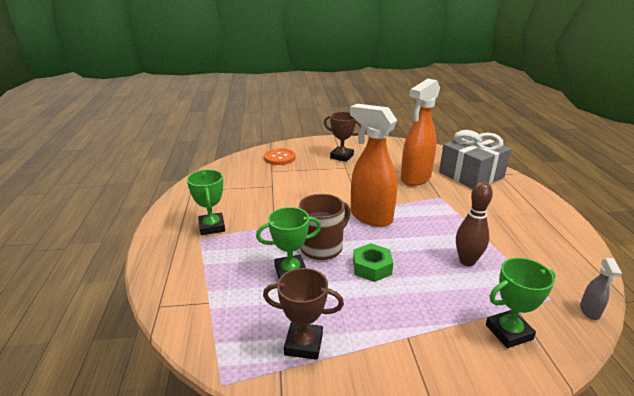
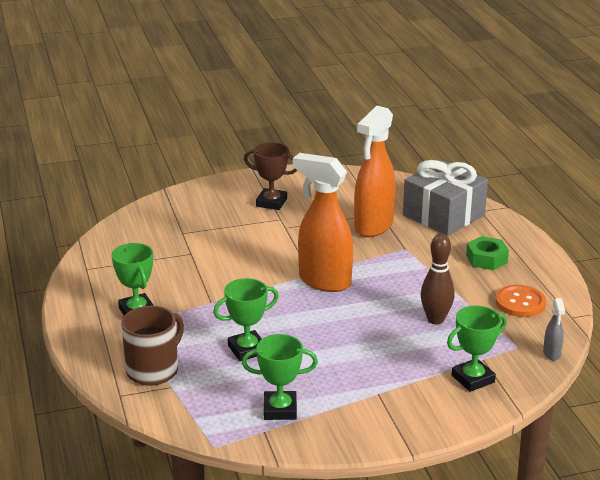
camera: 10 degrees left, 0 degrees up
brown trophy [263,268,344,360] -> green trophy [242,334,318,420]
orange button [264,148,296,165] -> orange button moved to [496,285,546,317]
brown mug [299,194,350,260] -> brown mug moved to [121,306,184,386]
green nut [353,243,393,282] -> green nut moved to [466,236,509,270]

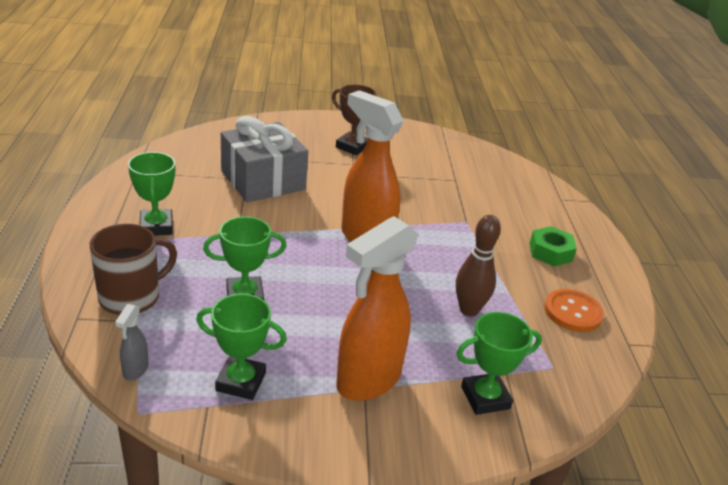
camera: 10 degrees right, 5 degrees up
orange spray bottle [354,106,396,237] -> orange spray bottle moved to [336,216,419,401]
grey gift [403,160,488,236] -> grey gift moved to [221,116,308,203]
grey spray bottle [543,298,565,360] -> grey spray bottle moved to [115,304,149,381]

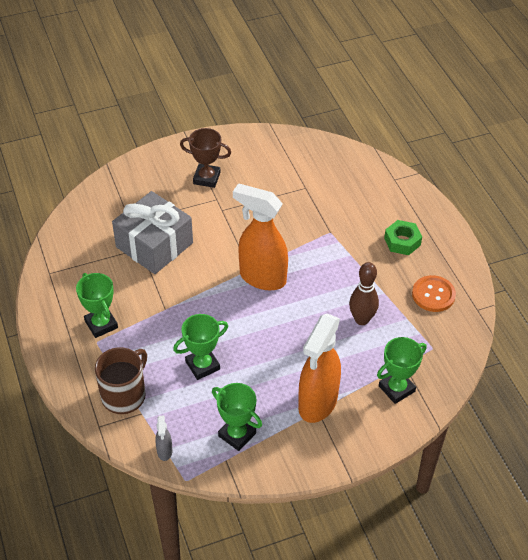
camera: 15 degrees left, 15 degrees up
green trophy [196,294,287,400] -> green trophy turned 45 degrees clockwise [212,383,262,451]

